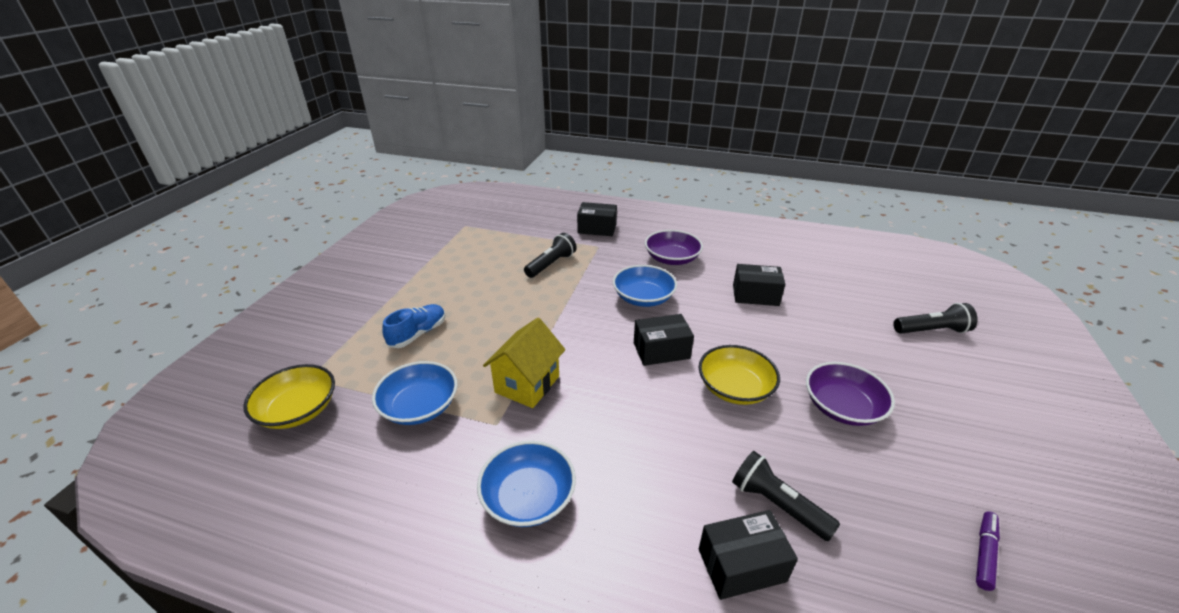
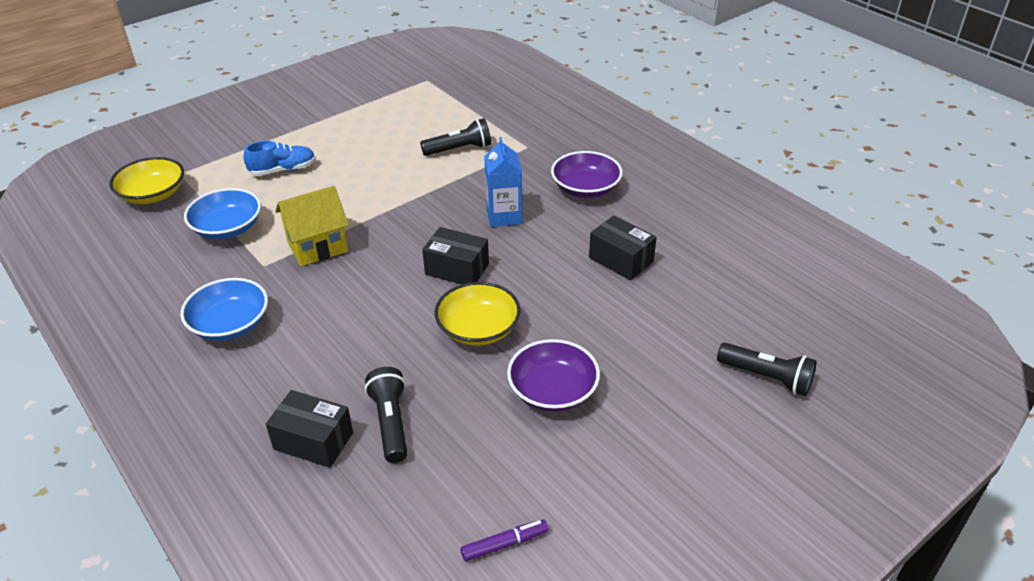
camera: 35 degrees right, 5 degrees up
black box [577,202,617,236] -> none
blue bowl [613,265,677,307] -> blue carton [484,137,522,227]

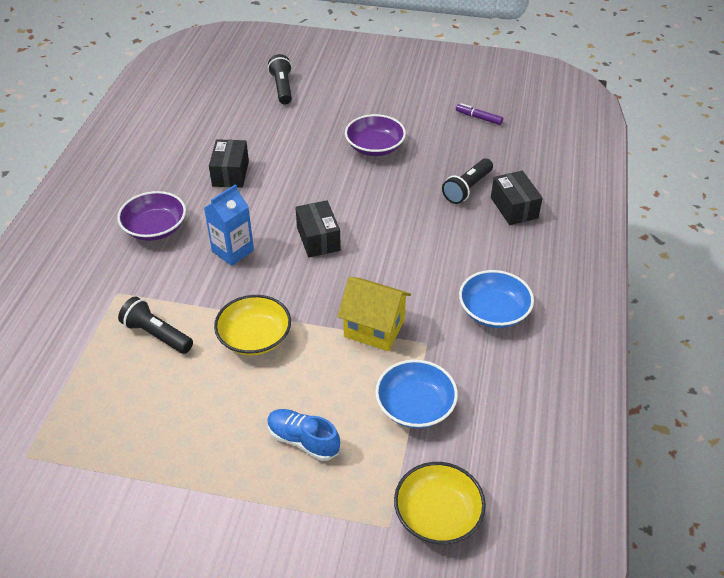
camera: 130 degrees left, 5 degrees up
yellow bowl [434,282,521,346] -> yellow bowl moved to [214,295,291,356]

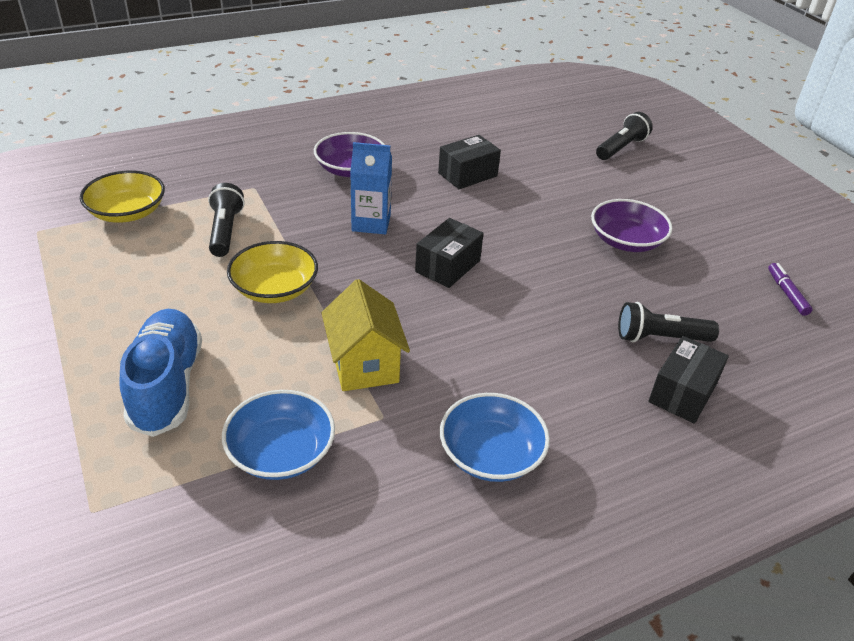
camera: 50 degrees right, 5 degrees down
blue shoe [267,409,340,461] -> blue shoe [119,309,202,437], size x1.58
yellow bowl [394,462,486,544] -> yellow bowl moved to [80,170,165,223]

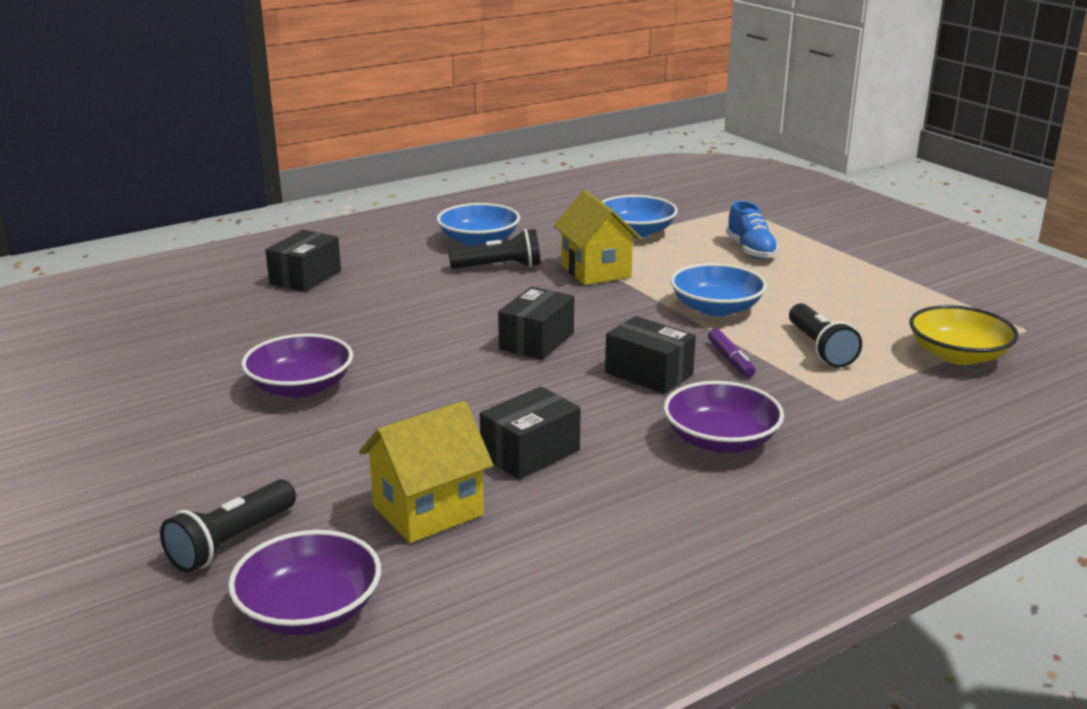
camera: 175 degrees right, 15 degrees down
blue shoe [119,309,202,437] -> blue shoe [726,201,779,259], size x0.63
yellow bowl [227,241,318,303] -> blue bowl [670,263,767,316]
blue carton [350,142,392,234] -> black box [605,316,696,394]
black flashlight [618,302,719,342] -> black flashlight moved to [448,229,540,269]
purple marker [768,263,813,316] -> purple marker moved to [708,328,755,377]
none -> purple bowl [228,530,381,635]
none -> yellow house [359,401,493,543]

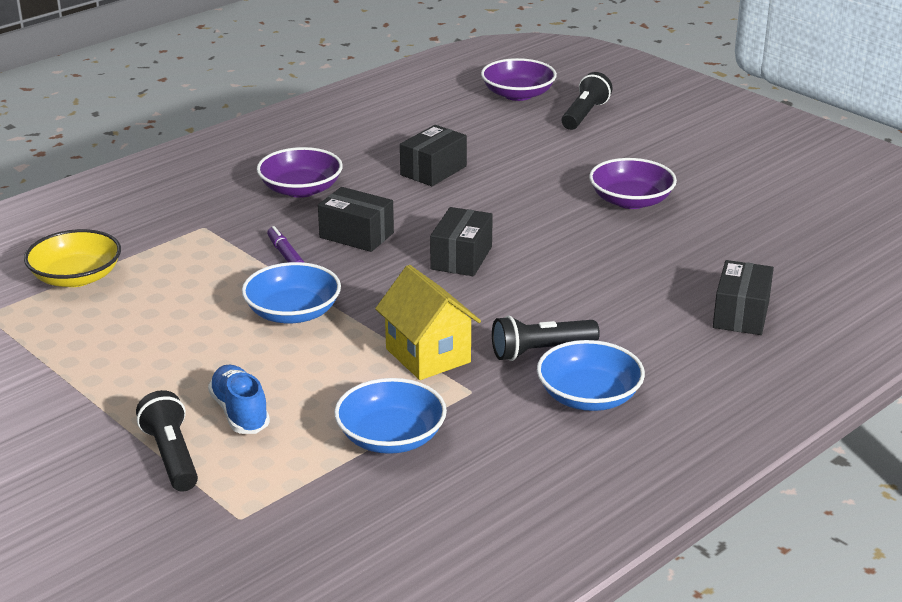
camera: 170 degrees right, 5 degrees up
yellow house [359,401,493,543] -> none
black flashlight [789,303,862,368] -> black flashlight moved to [136,390,198,492]

